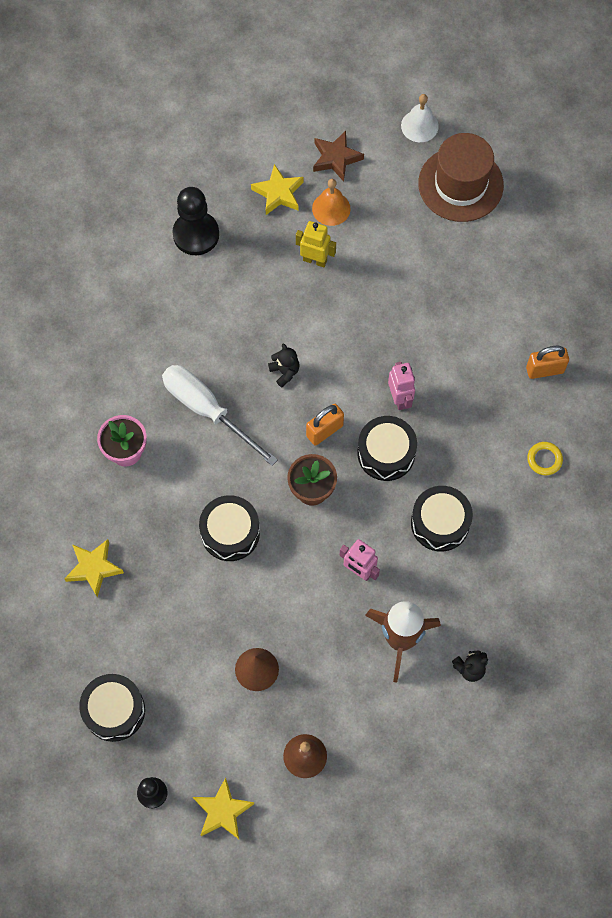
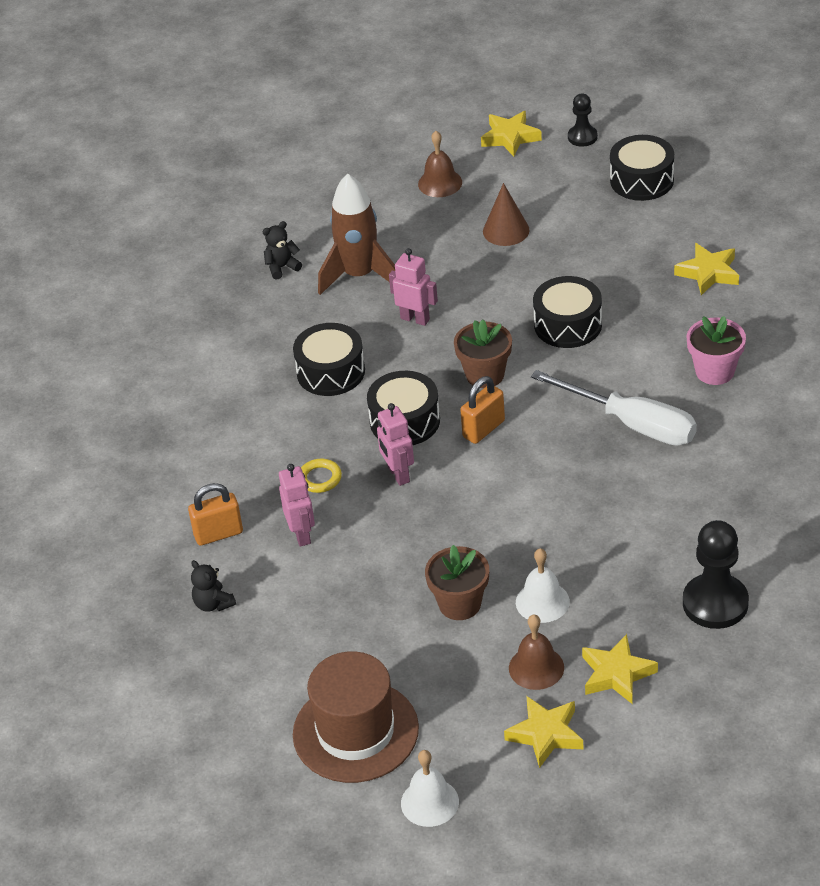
camera: 175 degrees right, 25 degrees down
black teddy bear [268,344,300,387] -> black teddy bear moved to [191,560,236,612]
yellow robot [296,221,336,267] -> white bell [516,548,570,623]
orange bell [312,179,351,226] -> brown bell [509,615,564,690]
brown star [313,131,364,182] -> yellow star [504,696,583,768]
yellow ring [527,442,563,475] -> yellow ring moved to [301,459,342,493]
none -> pink robot [279,464,315,547]
none -> brown flower pot [425,545,489,620]

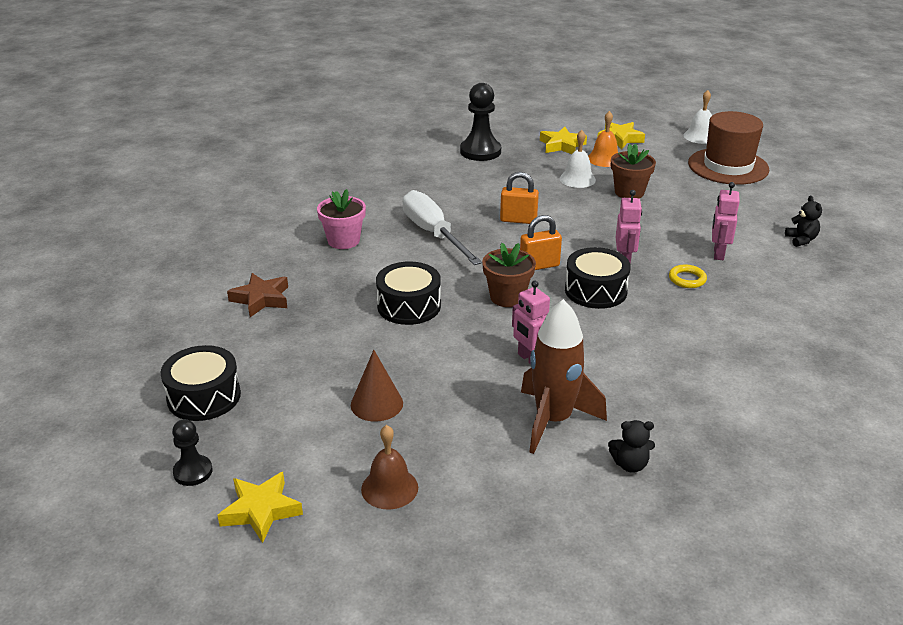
camera: 155 degrees left, 10 degrees down
orange padlock [188,483,243,546] -> orange padlock moved to [500,172,539,224]
black drum [293,323,365,396] -> none
brown bell [509,615,564,690] -> orange bell [588,111,618,167]
yellow star [674,243,739,295] -> brown star [227,273,288,317]

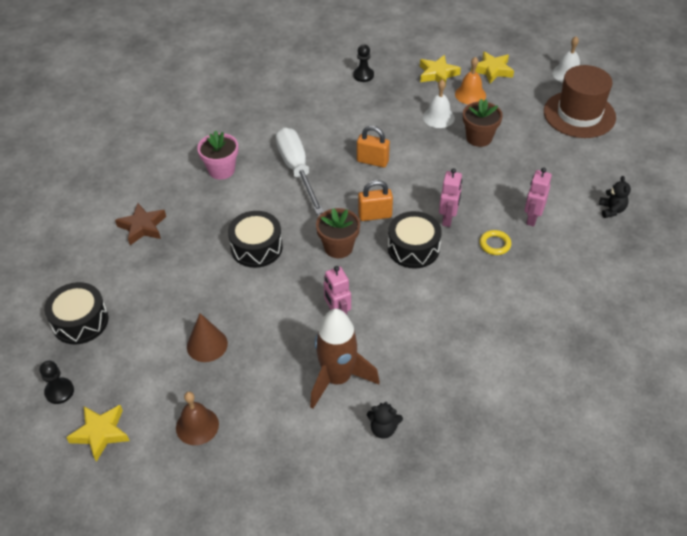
camera: 10 degrees right, 15 degrees up
black pawn [460,83,501,161] -> black pawn [353,44,374,82], size x0.57

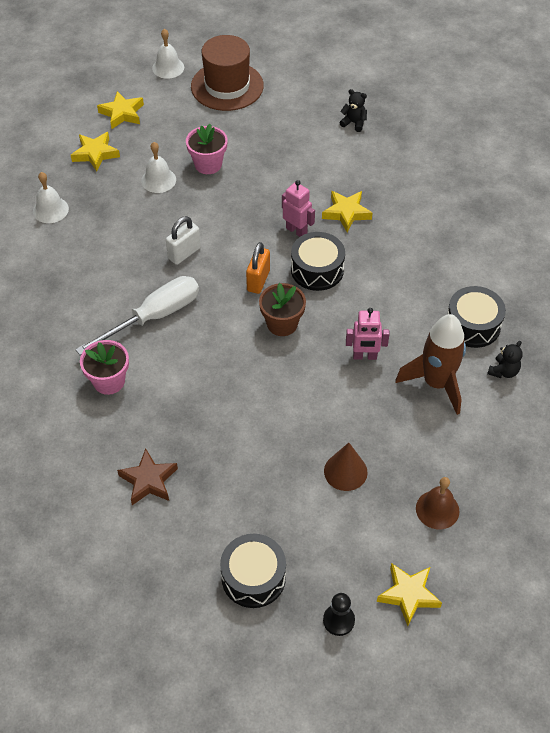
camera: 65 degrees left, 5 degrees up
black drum [228,211,283,268] -> black drum moved to [448,286,506,348]
white screwdriver [276,127,324,215] -> white screwdriver turned 135 degrees clockwise [75,276,199,355]
black pawn [353,44,374,82] -> white bell [33,172,69,223]
orange padlock [357,126,390,168] -> white padlock [166,216,201,265]
orange bell [455,57,486,105] -> none
brown flower pot [463,99,503,147] -> pink flower pot [186,124,228,174]
yellow ring [479,230,511,255] -> yellow star [322,191,373,232]
pink robot [525,168,552,226] -> none

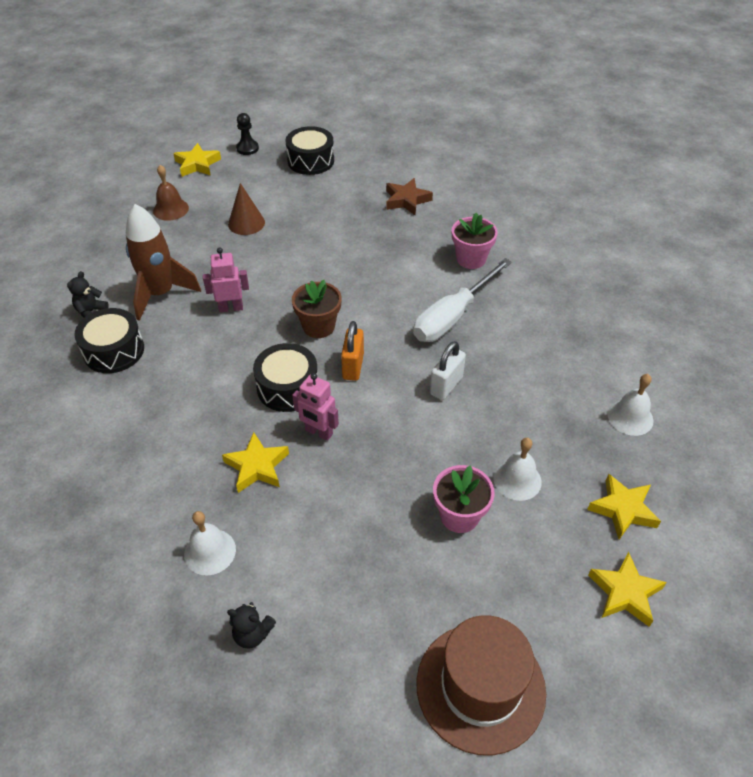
camera: 170 degrees right, 5 degrees down
white bell [152,29,184,79] -> white bell moved to [184,511,236,576]

